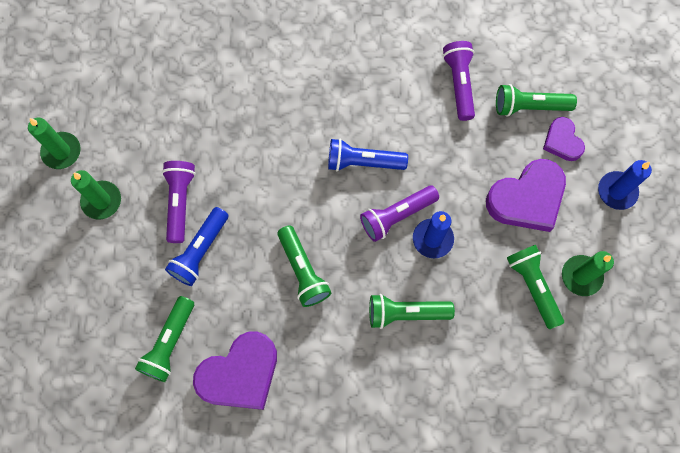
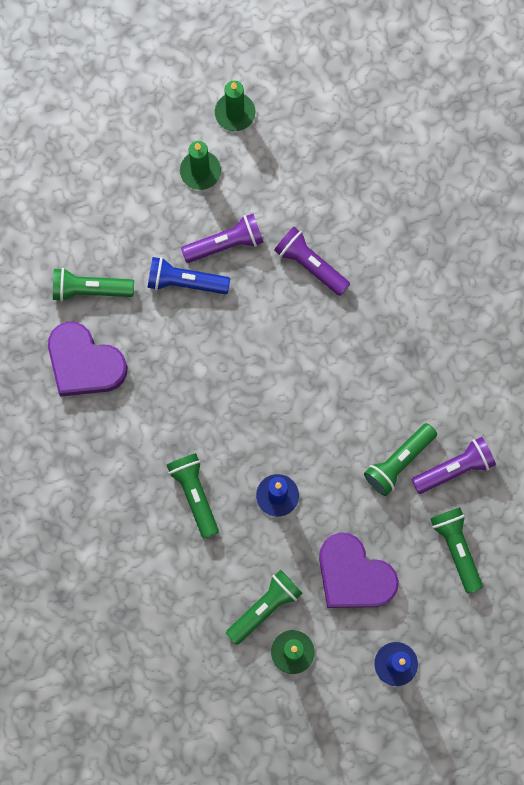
camera: 70 degrees right, 5 degrees up
green flashlight [277,225,332,307] -> green flashlight moved to [364,423,437,496]
blue flashlight [328,139,408,171] -> none
purple flashlight [360,186,439,242] -> purple flashlight moved to [274,227,350,296]
purple heart [543,117,585,161] -> none

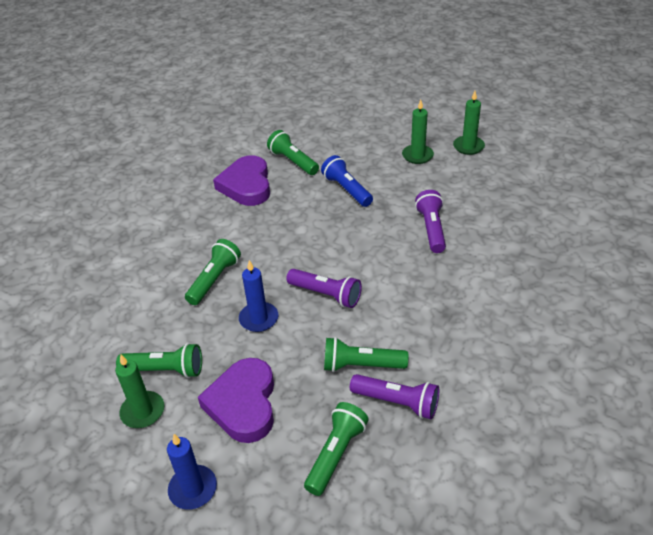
camera: 50 degrees right, 35 degrees down
purple flashlight [181,214,264,263] -> purple flashlight moved to [286,269,362,308]

